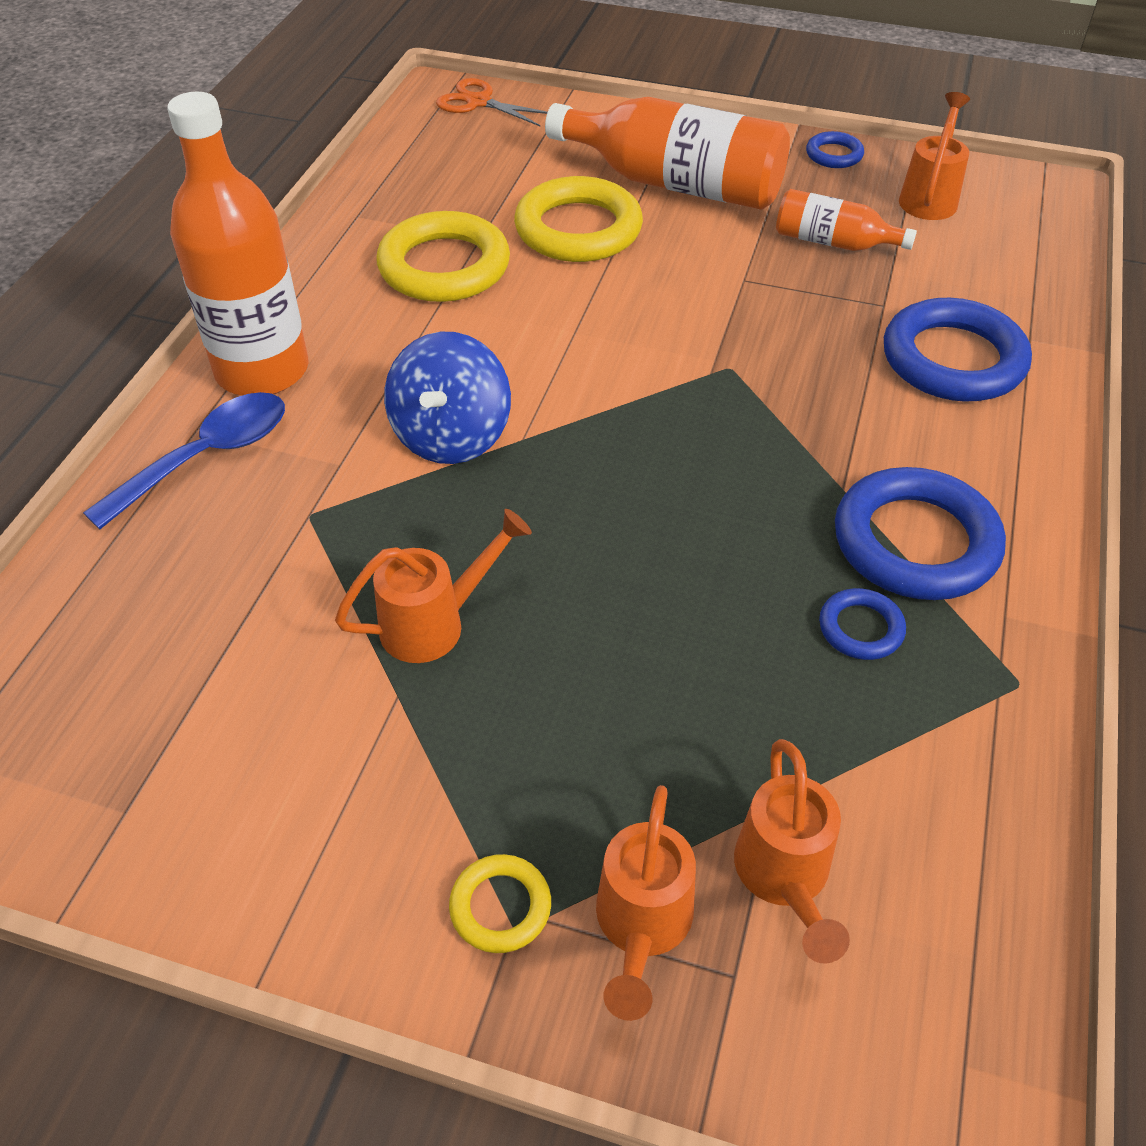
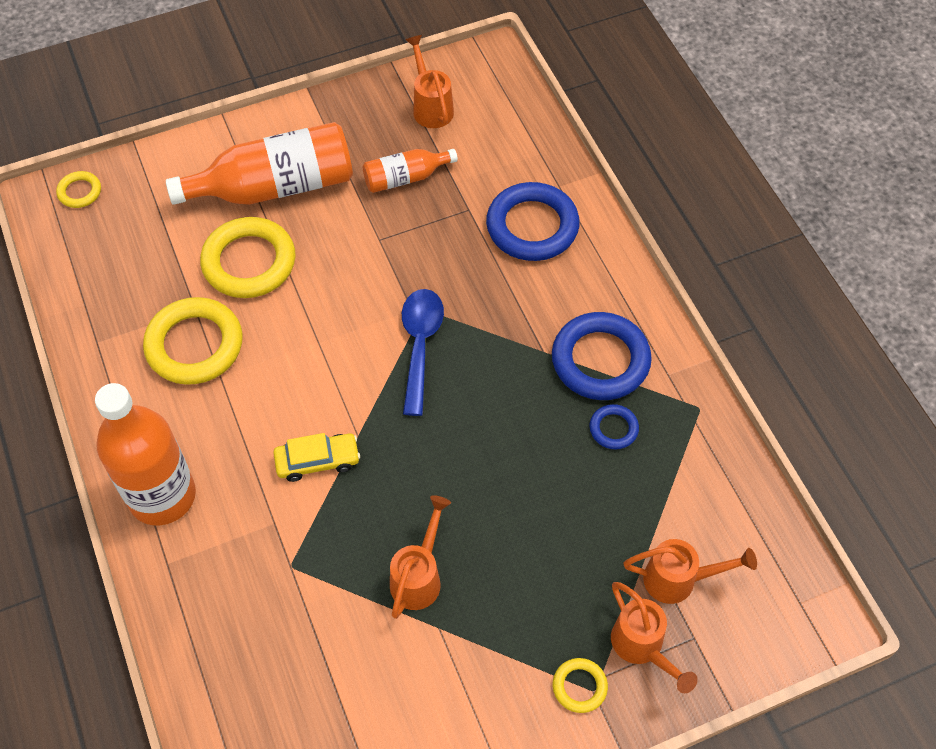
camera: 40 degrees left, 10 degrees up
blue spoon [83,392,285,529] -> blue spoon moved to [402,289,444,416]
blue spinning top [384,332,511,464] -> yellow car [273,433,360,482]
orange scissors [436,78,548,126] -> yellow ring [56,171,101,208]
orange watering can [734,739,850,964] -> orange watering can turned 45 degrees counterclockwise [623,539,757,604]
blue ring [806,131,864,168] -> none

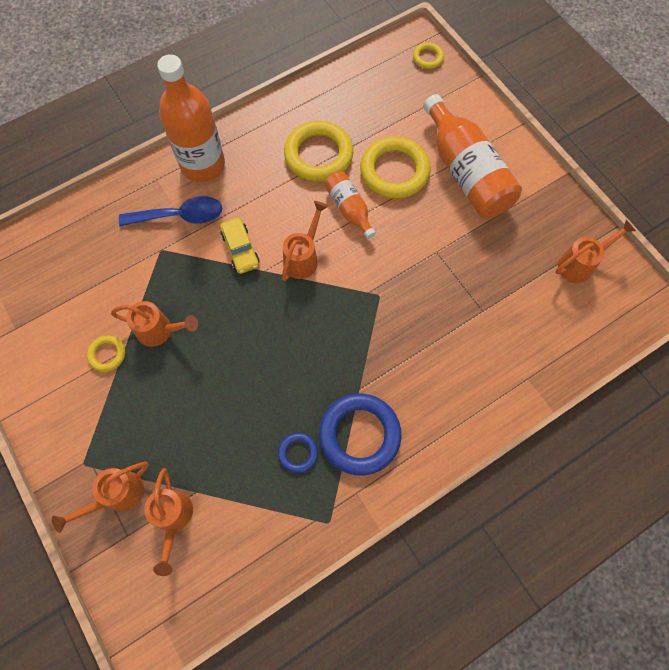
camera: 80 degrees right, 10 degrees up
orange bottle [363,149,458,193] -> orange bottle moved to [325,171,376,239]
blue spoon [402,289,444,416] -> blue spoon moved to [119,196,222,226]
blue ring [486,182,580,261] -> none
yellow ring [553,658,608,713] -> yellow ring moved to [87,335,125,372]
none -> orange watering can [282,201,328,281]

